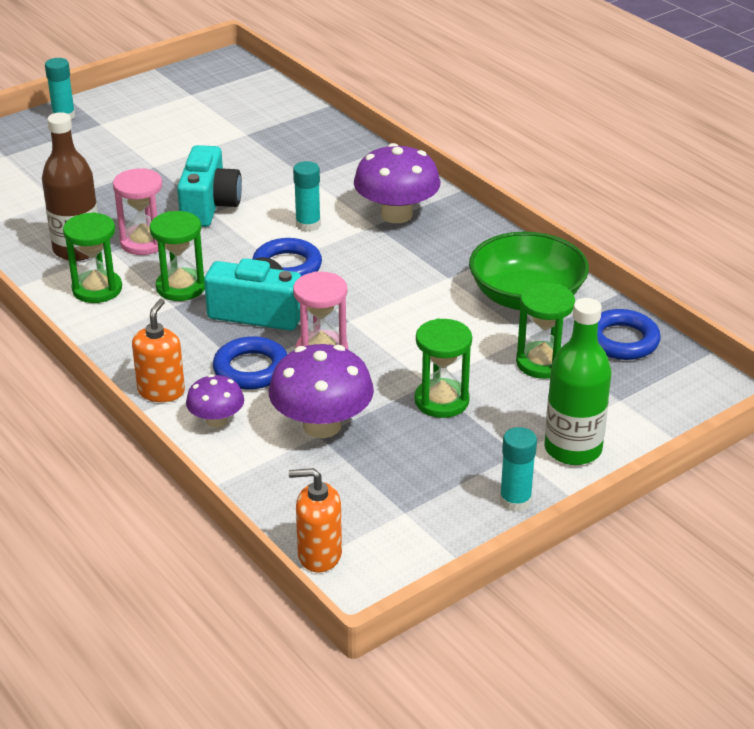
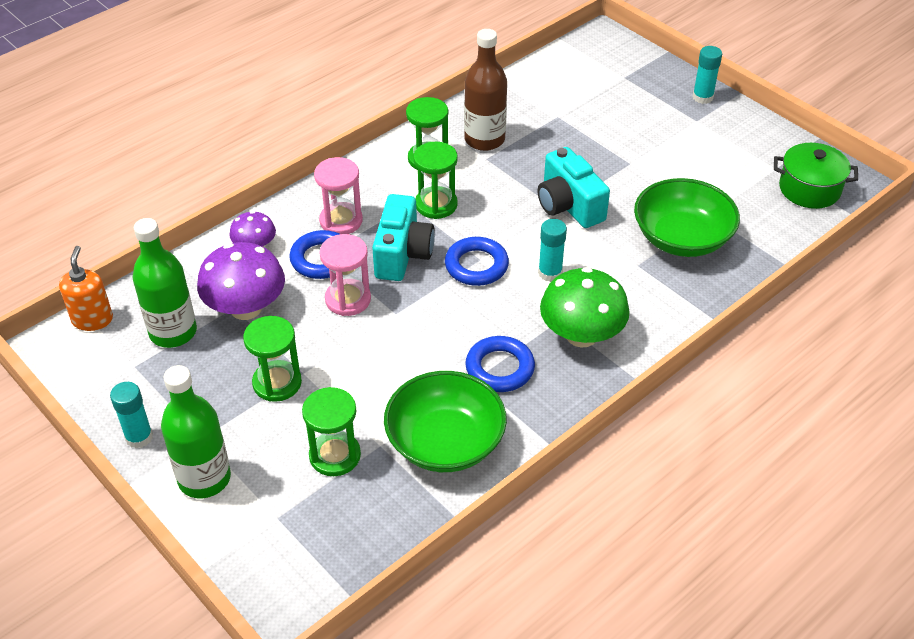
camera: 85 degrees right, 10 degrees up
pink hourglass [113,168,162,255] -> pink hourglass moved to [314,157,363,234]
orange soap dispenser [132,299,185,402] -> none
turquoise camera [177,145,242,227] -> turquoise camera turned 60 degrees clockwise [538,147,610,228]
purple mushroom [354,143,440,223] -> green mushroom [540,267,630,348]
blue ring [597,309,661,360] -> blue ring moved to [465,336,535,392]
none -> green bottle [132,218,197,348]
none -> green bowl [634,178,740,257]
none -> green pot [774,143,858,209]

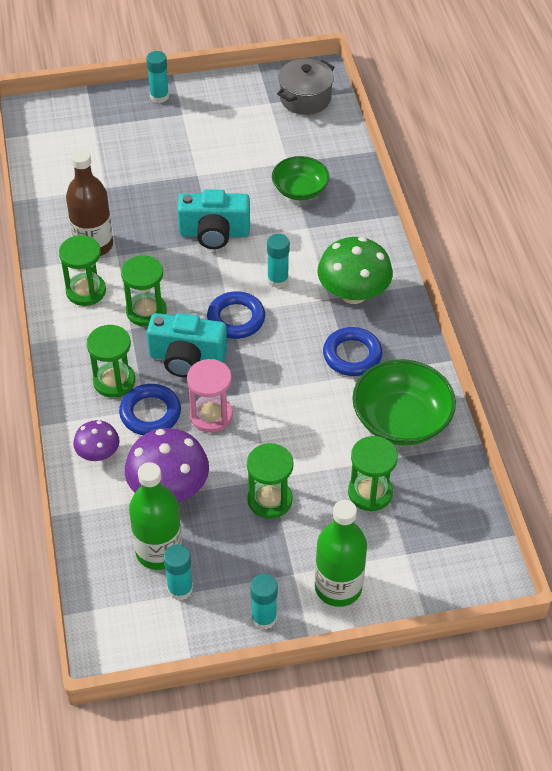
camera: 60 degrees left, 5 degrees up
orange soap dispenser [59,246,113,331] -> none
pink hourglass [314,157,363,234] -> green hourglass [87,325,135,398]
turquoise camera [372,194,435,281] -> turquoise camera turned 150 degrees clockwise [147,313,227,377]
green bowl [634,178,740,257] -> green bowl [272,156,329,201], size x0.65
green pot [774,143,858,209] -> grey pot [277,59,335,115]
none -> turquoise glue stick [163,544,193,600]

